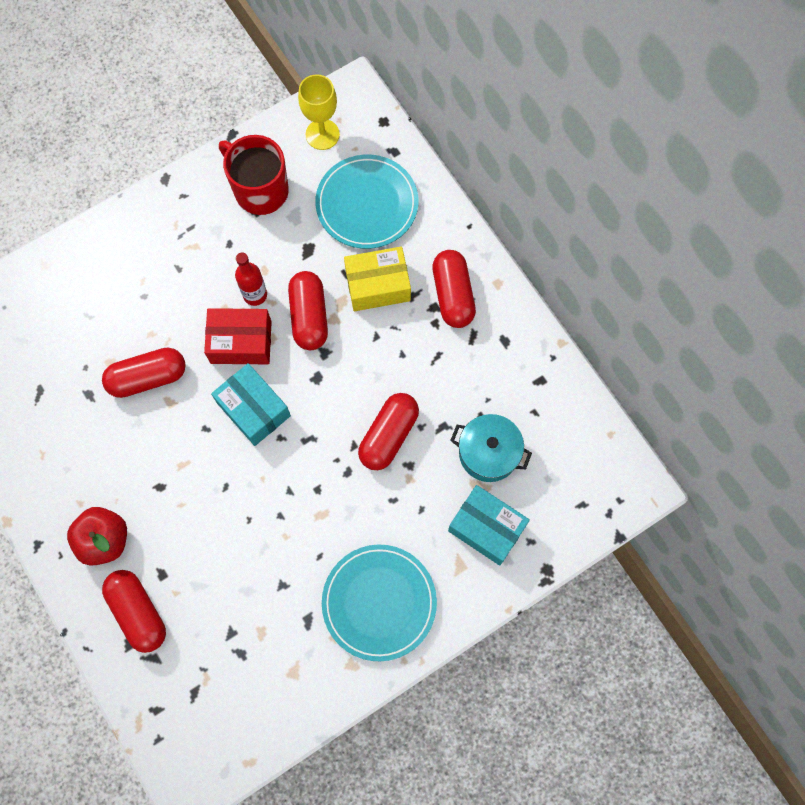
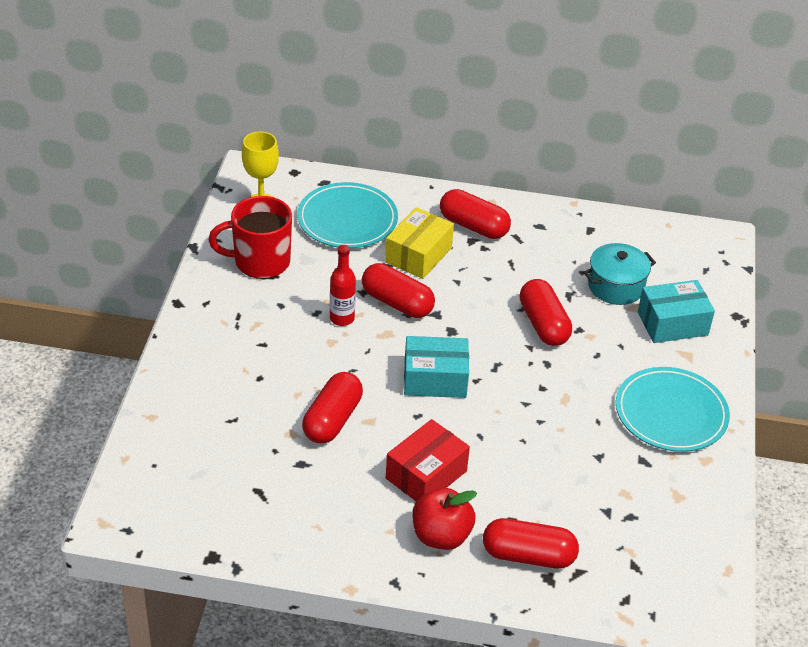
camera: 50 degrees left, 30 degrees down
red box [204,308,272,364] -> red box moved to [386,419,470,501]

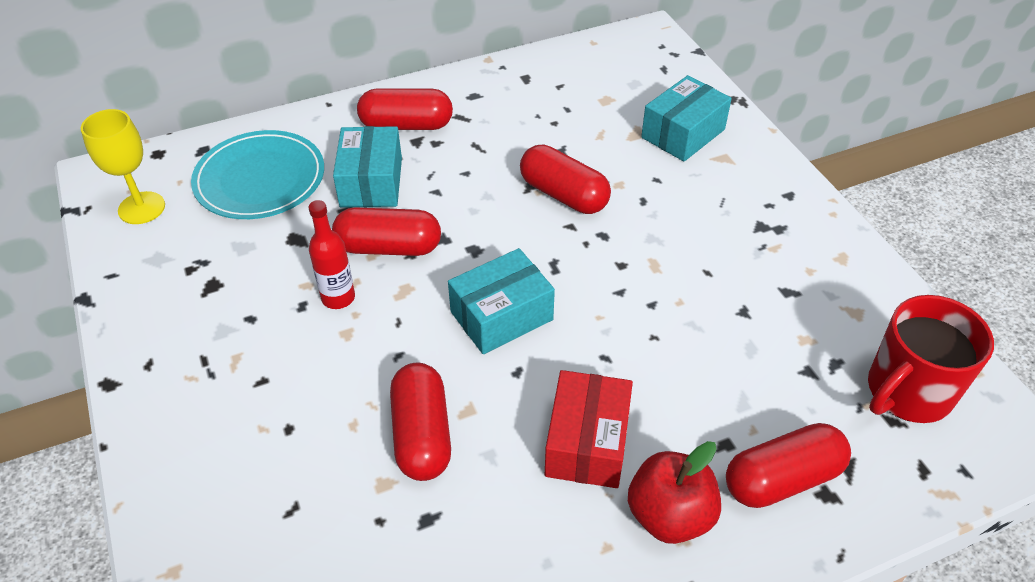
camera: 30 degrees left, 5 degrees up
red mug [209,196,292,279] -> red mug moved to [868,295,994,423]
yellow box [385,207,454,279] -> turquoise box [333,126,402,208]
turquoise pot [583,243,656,305] -> none
turquoise plate [616,367,730,452] -> none

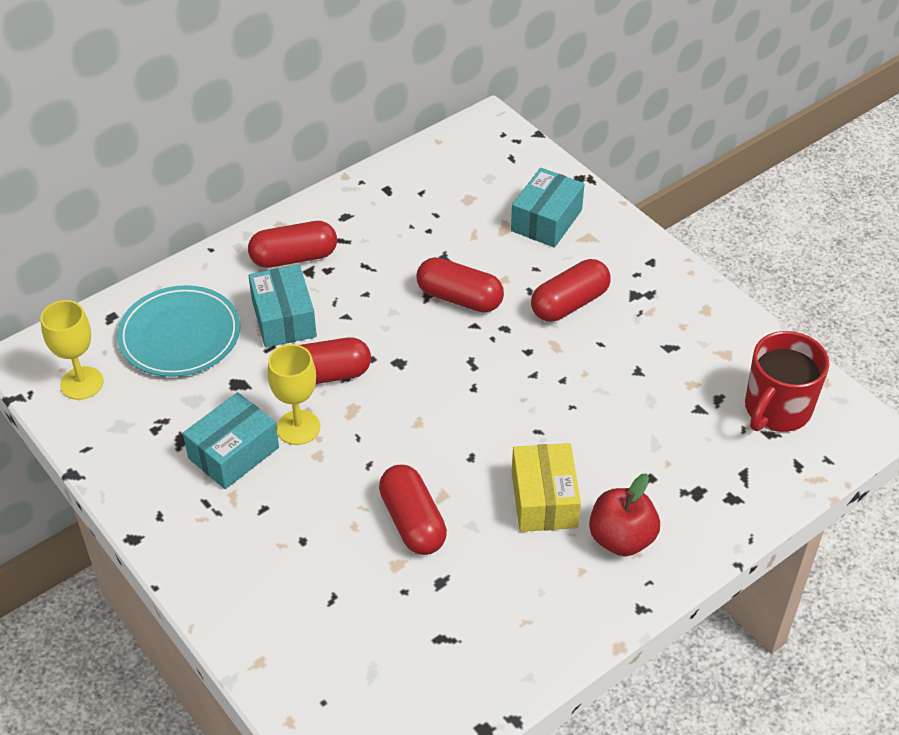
camera: 15 degrees left, 0 degrees up
red bottle [309,200,355,309] -> yellow goblet [268,344,320,445]
turquoise box [448,248,555,354] -> turquoise box moved to [183,392,279,489]
red box [545,370,633,488] -> yellow box [512,443,581,532]
red capsule [726,423,851,508] -> red capsule moved to [531,259,611,322]

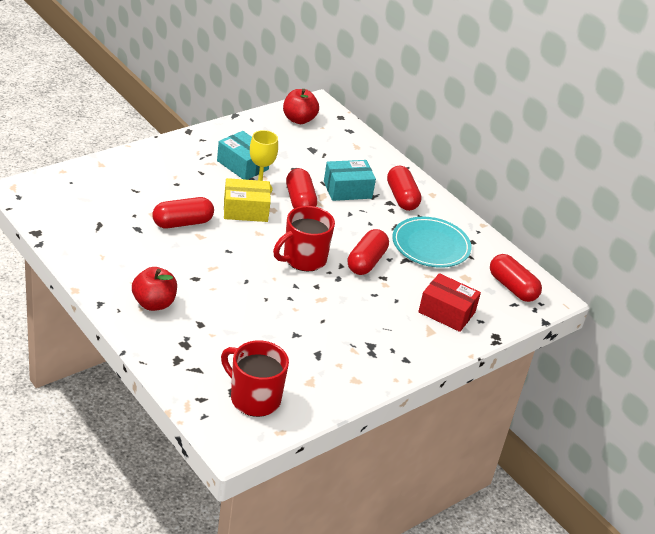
camera: 85 degrees right, 10 degrees down
yellow goblet [41,300,103,400] -> red apple [283,89,319,124]
turquoise plate [117,285,240,377] -> turquoise plate moved to [392,217,471,268]
turquoise box [511,168,584,247] -> red box [418,273,481,332]
yellow box [512,443,581,532] -> yellow box moved to [224,178,271,222]
red capsule [531,259,611,322] -> red capsule moved to [490,254,542,302]
none -> red mug [273,206,335,271]

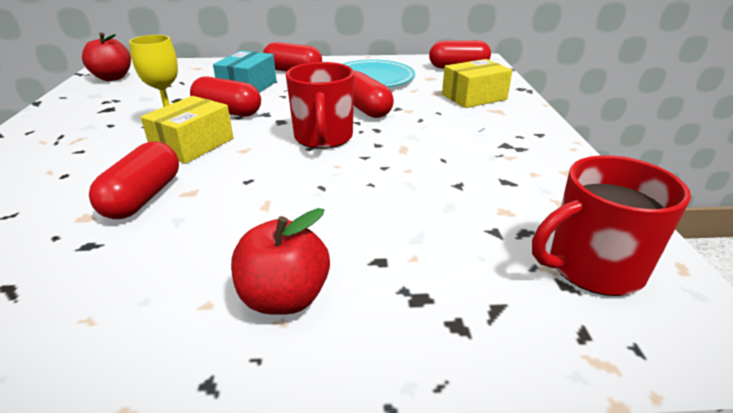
camera: 50 degrees left, 5 degrees down
turquoise box [217,131,269,180] -> none
red box [418,273,481,332] -> yellow box [442,59,512,108]

